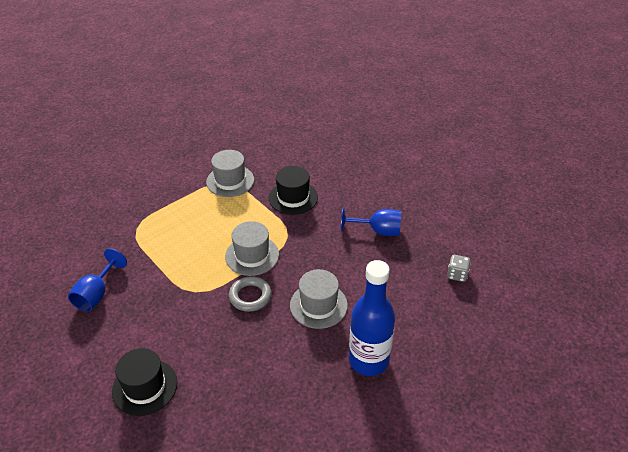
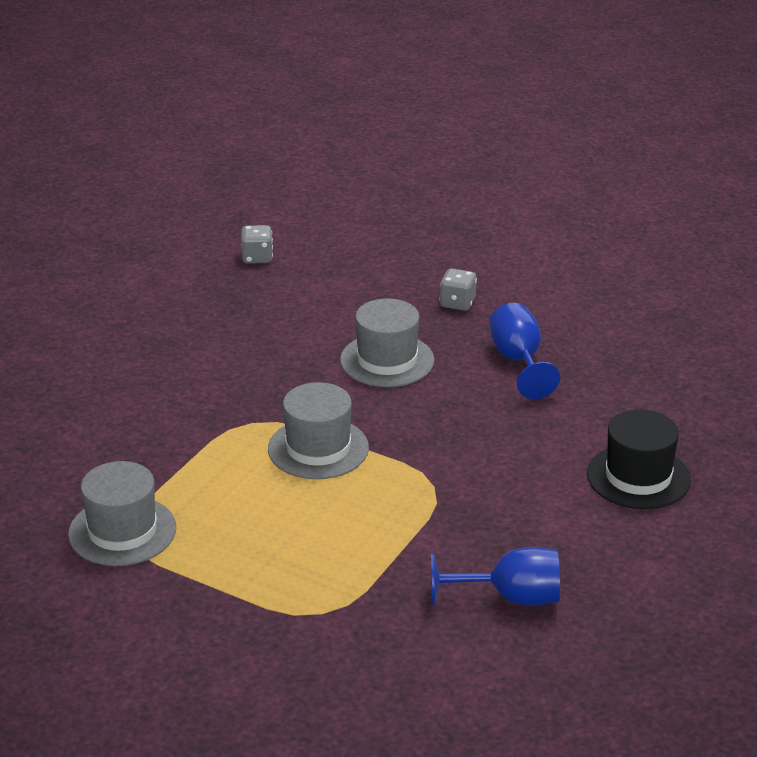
camera: 110 degrees left, 10 degrees down
grey ring [229,276,271,312] -> none
black hat [269,166,318,215] -> none
blue goblet [341,208,401,236] -> blue goblet moved to [489,303,560,399]
blue bottle [349,260,395,376] -> grey dice [439,269,477,311]

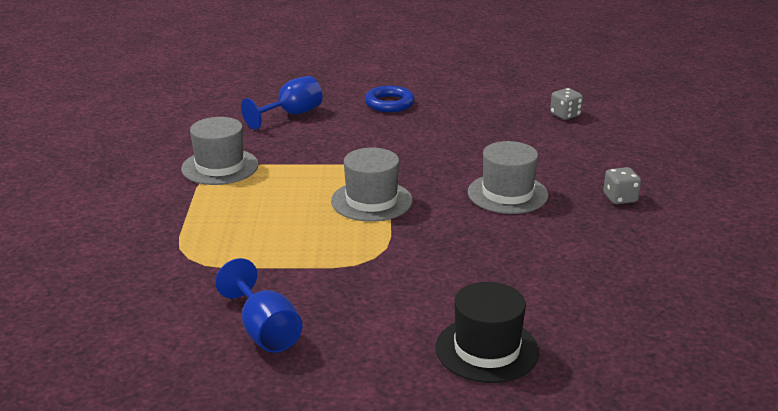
camera: 60 degrees right, 5 degrees down
blue goblet [489,303,560,399] -> blue goblet moved to [241,76,323,130]
none -> blue ring [365,86,415,112]

